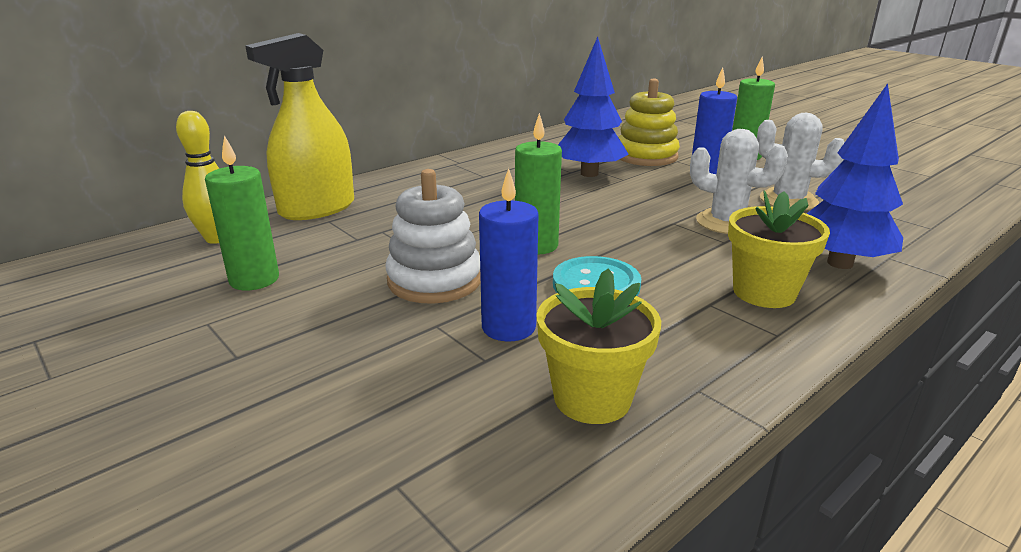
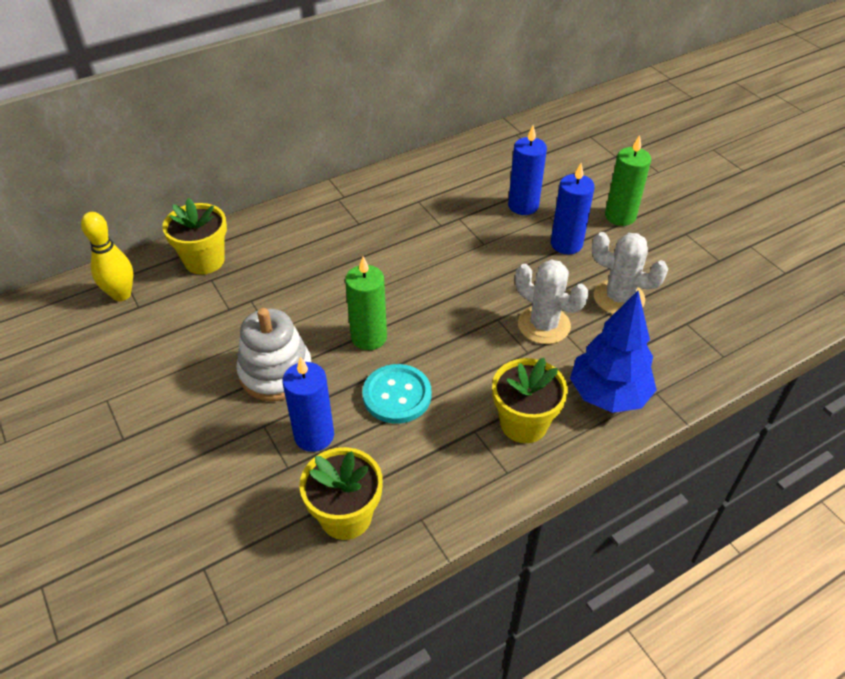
camera: 10 degrees right, 20 degrees up
green candle [205,135,279,290] -> none
yellow spray bottle [245,33,354,220] -> yellow flower pot [162,198,227,274]
blue tree [558,37,629,177] -> none
yellow stacking toy [618,78,680,166] -> blue candle [508,126,547,215]

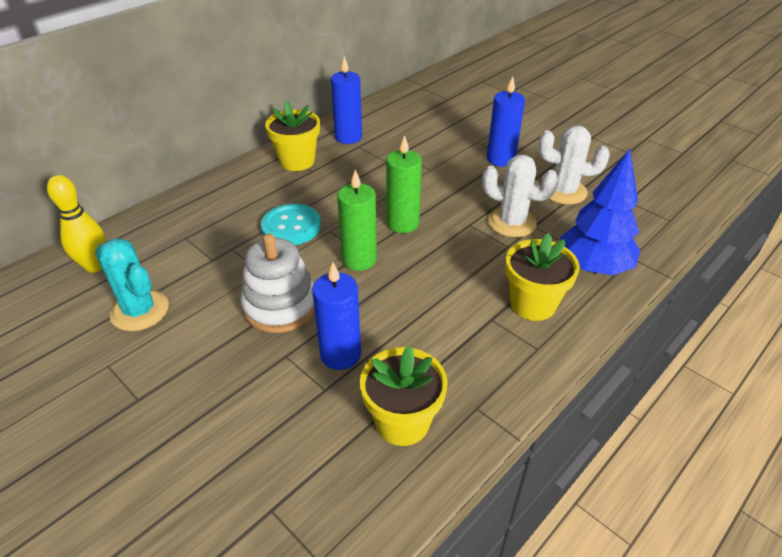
camera: 15 degrees left, 5 degrees down
yellow flower pot [162,198,227,274] -> yellow flower pot moved to [265,101,320,171]
turquoise button [363,364,431,424] -> turquoise button moved to [261,204,321,245]
blue candle [508,126,547,215] -> blue candle moved to [331,56,362,144]
green candle [605,135,651,226] -> green candle moved to [386,135,422,233]
none -> turquoise cactus [95,238,169,331]

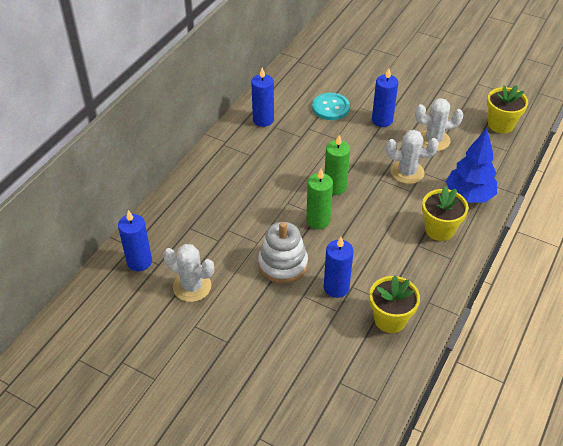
camera: 15 degrees left, 5 degrees up
yellow bowling pin [47,175,106,273] -> blue candle [118,210,152,271]
turquoise cactus [95,238,169,331] -> white cactus [163,244,214,302]
turquoise button [261,204,321,245] -> turquoise button moved to [312,93,350,120]
yellow flower pot [265,101,320,171] -> yellow flower pot moved to [487,85,528,133]

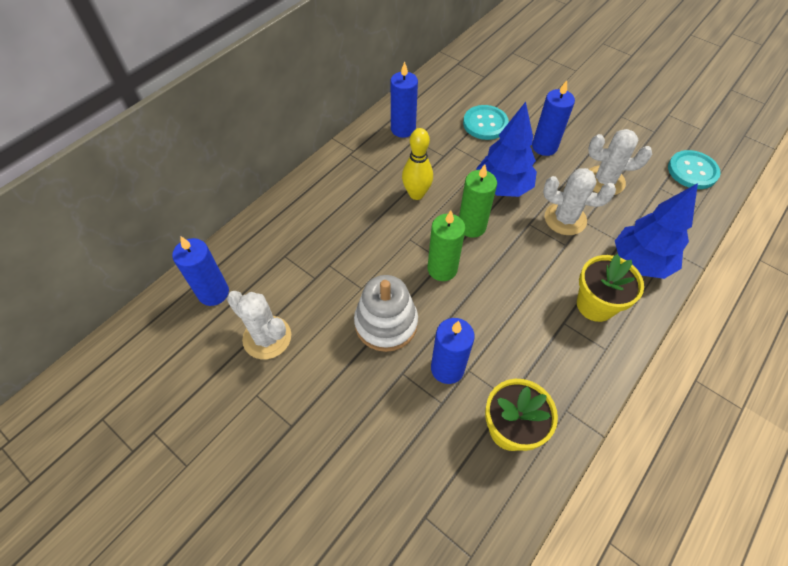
camera: 10 degrees right, 10 degrees up
yellow flower pot [487,85,528,133] -> turquoise button [668,150,721,189]
none -> yellow bowling pin [402,128,433,200]
none -> blue tree [476,102,537,197]

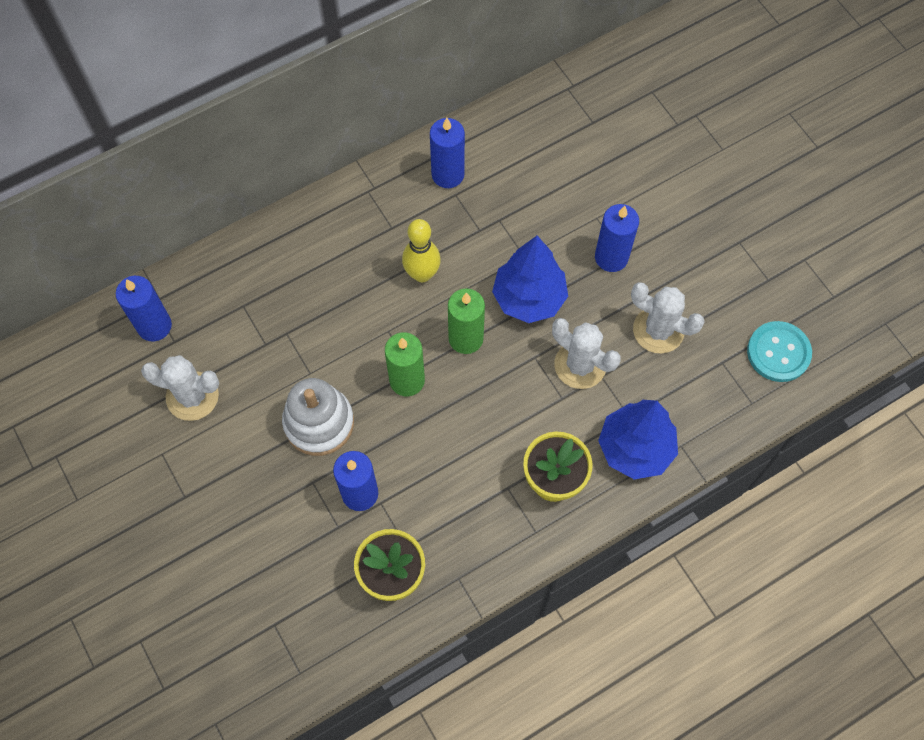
camera: 20 degrees right, 10 degrees up
white cactus [227,291,291,359] -> white cactus turned 45 degrees counterclockwise [141,355,219,421]
turquoise button [463,105,509,140] -> none

